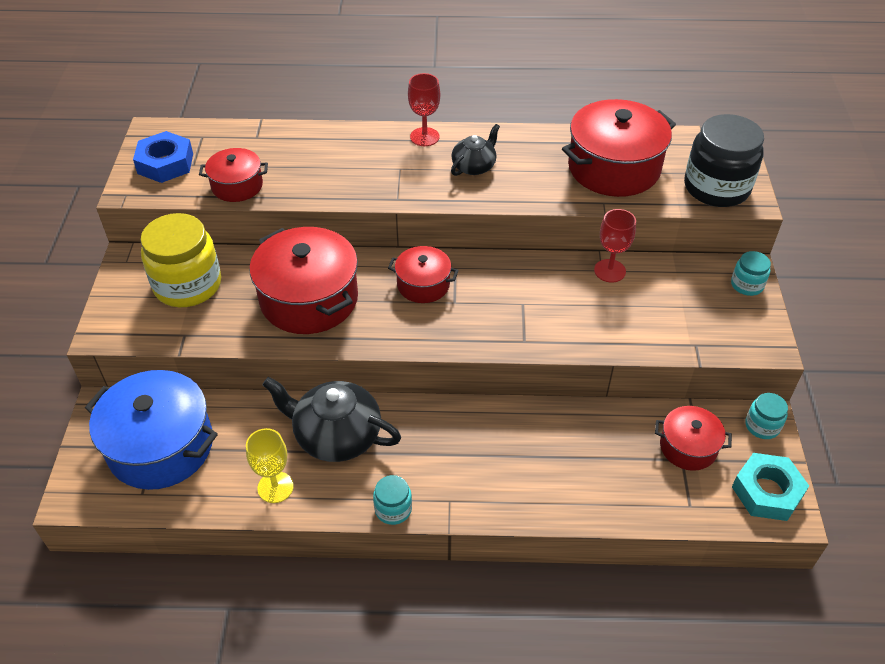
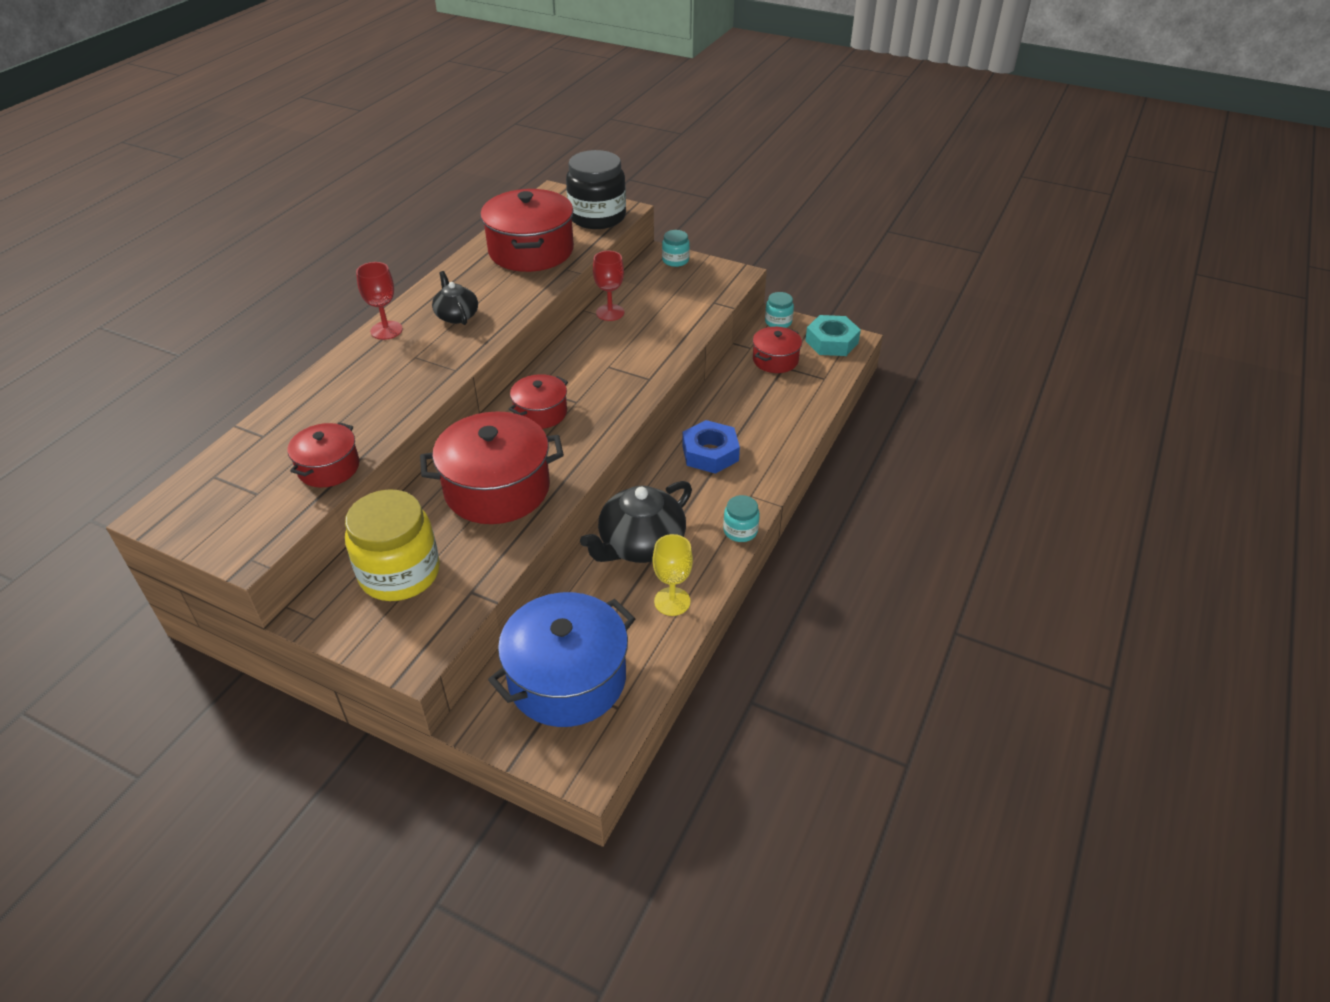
camera: 65 degrees left, 5 degrees down
blue nut [133,131,193,183] -> blue nut moved to [682,420,740,474]

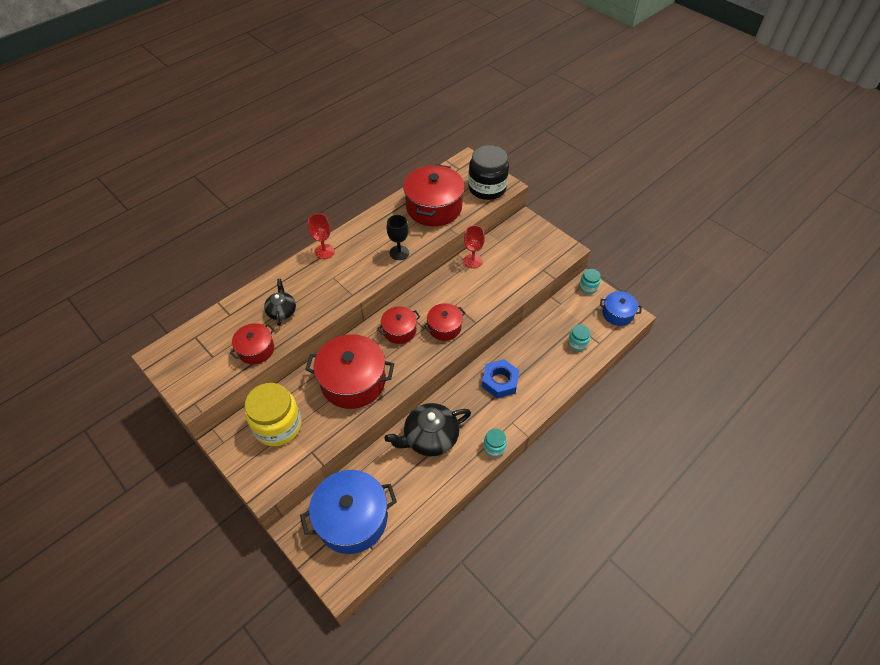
camera: 20 degrees right, 10 degrees up
black teapot [432,271,478,325] -> black teapot moved to [264,279,296,326]
yellow goblet [653,534,693,616] -> none
turquoise jar [662,230,690,267] -> turquoise jar moved to [568,325,591,351]
red pot [753,327,802,373] -> red pot moved to [424,303,465,341]
turquoise nut [805,315,861,356] -> blue pot [600,291,642,326]
none -> black goblet [387,215,409,260]

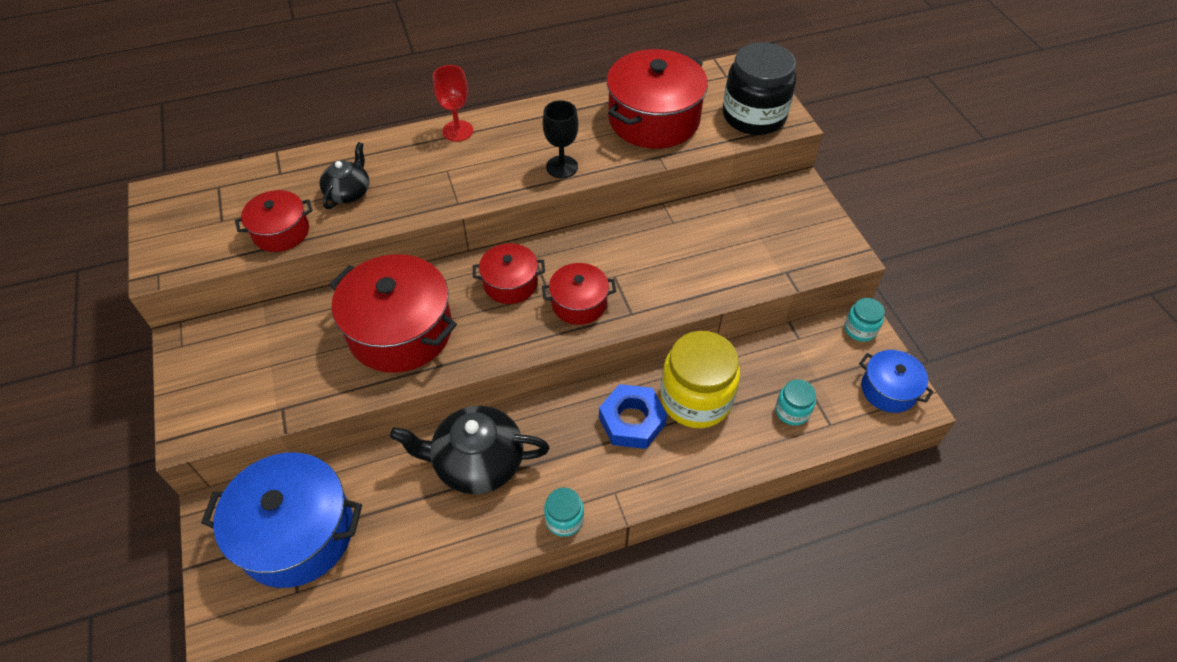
camera: 25 degrees right, 0 degrees up
yellow jar [245,383,302,446] -> yellow jar moved to [660,331,740,428]
red goblet [464,225,485,268] -> none

